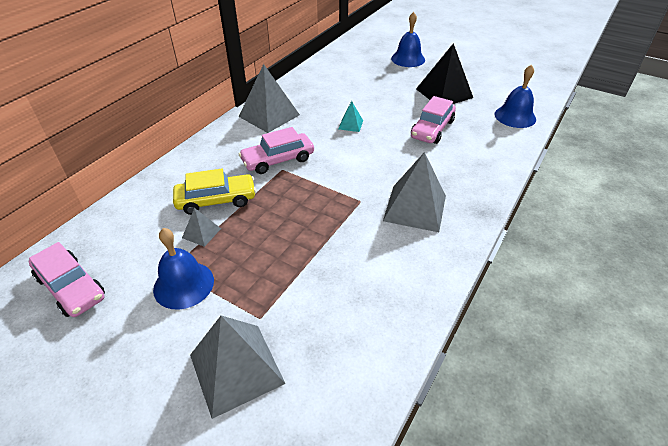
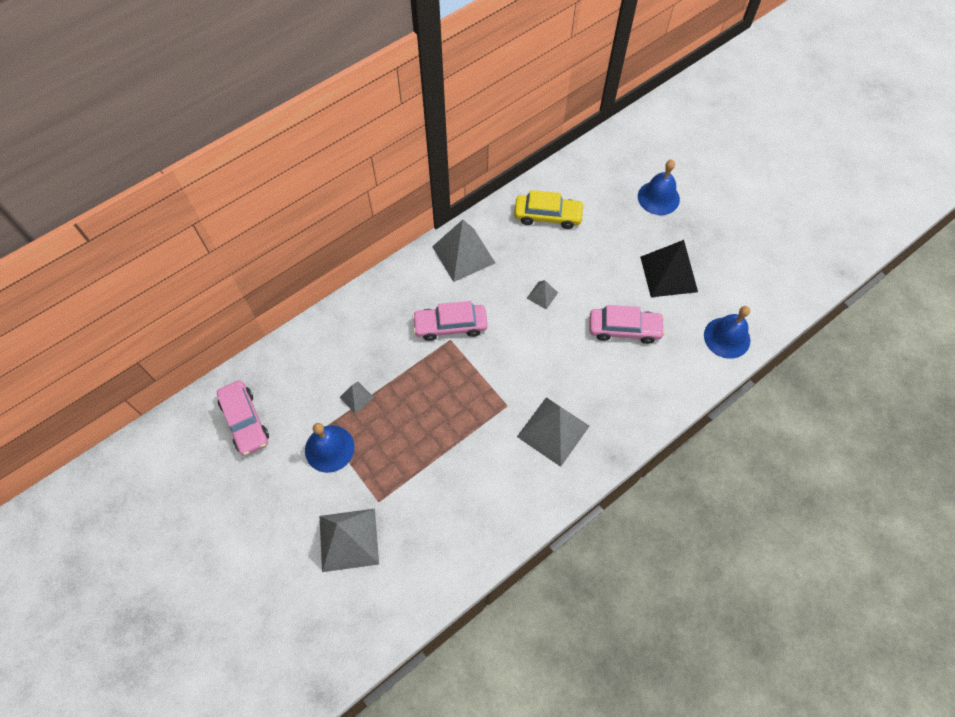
camera: 20 degrees right, 20 degrees up
yellow car [173,169,256,215] -> yellow car moved to [514,190,584,229]
turquoise pyramid [339,101,363,132] -> grey pyramid [527,280,558,309]
pink car [411,96,456,144] -> pink car turned 135 degrees counterclockwise [589,305,665,344]

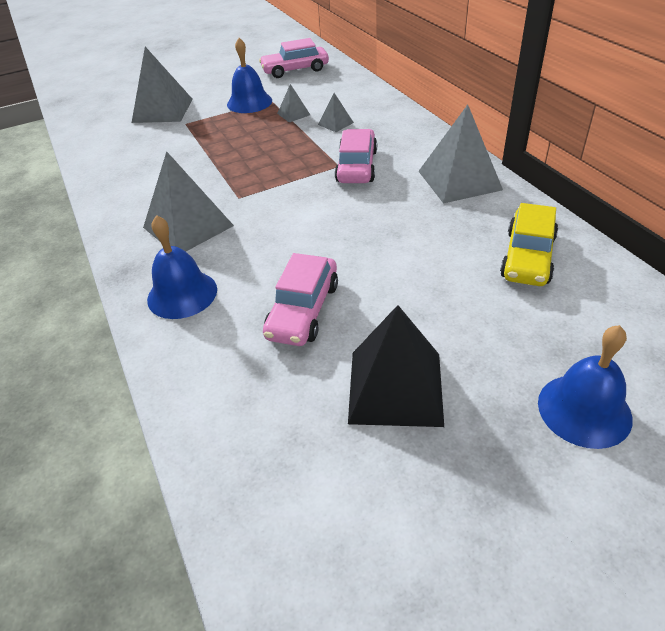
camera: 105 degrees right, 20 degrees down
grey pyramid [527,280,558,309] -> grey pyramid moved to [318,93,354,132]
blue bell [704,306,750,359] -> blue bell moved to [147,215,217,319]

